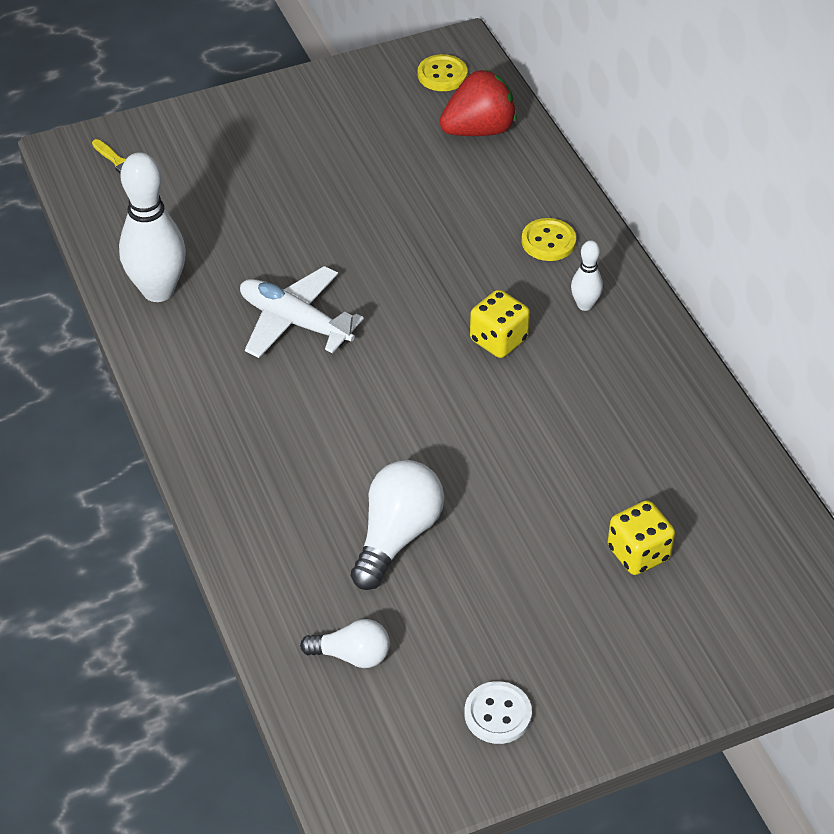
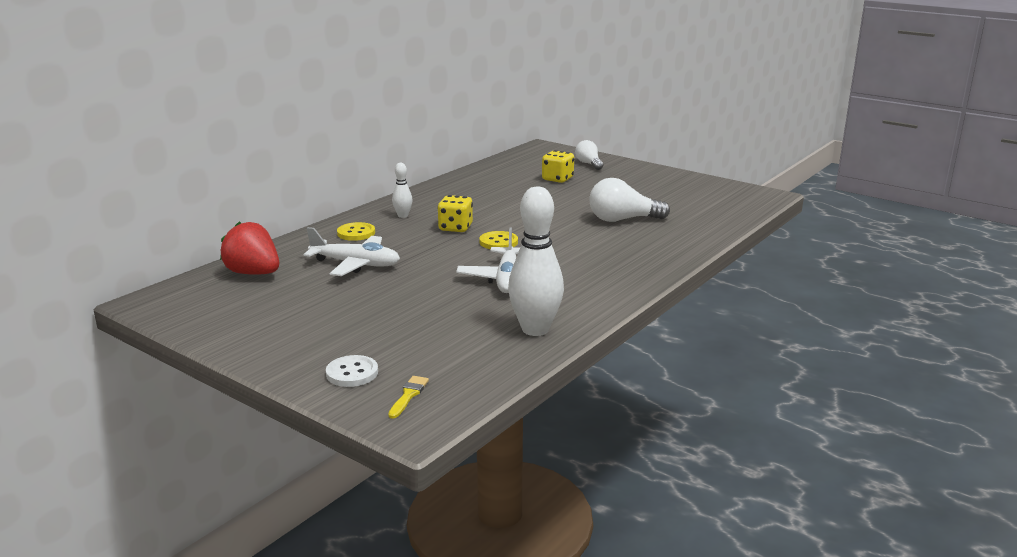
camera: 120 degrees left, 25 degrees down
white light bulb [300,619,390,668] -> white light bulb moved to [575,140,603,170]
yellow button [418,54,468,91] -> yellow button moved to [480,231,518,249]
white button [464,681,532,744] -> white button moved to [326,355,378,387]
none -> white plane [304,227,400,276]

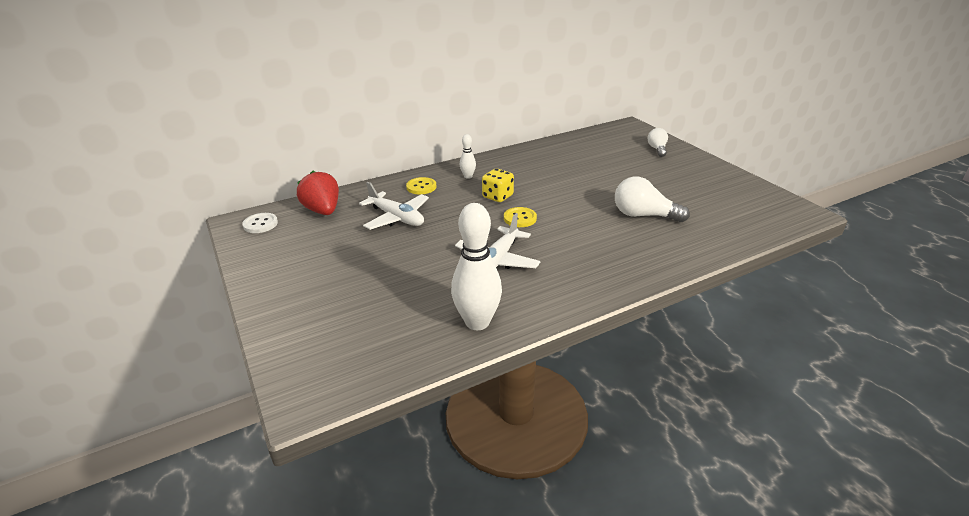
camera: 25 degrees right, 10 degrees up
white button [326,355,378,387] -> white button moved to [242,213,278,233]
yellow brush [388,376,429,419] -> none
yellow dice [542,150,574,183] -> none

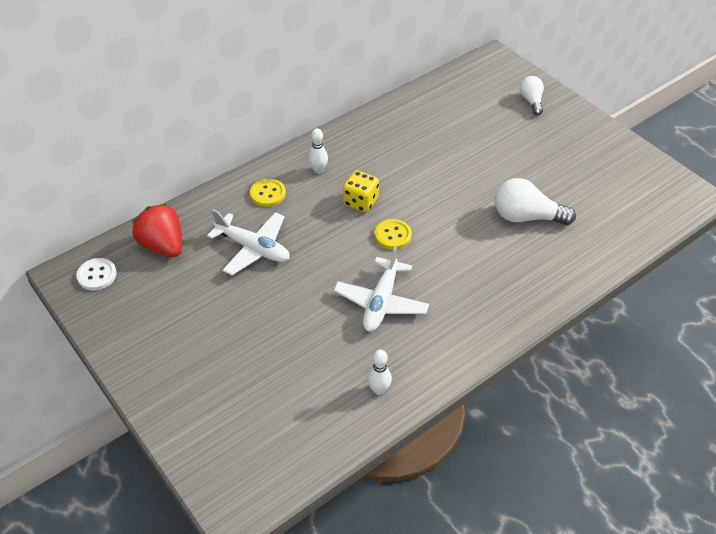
camera: 10 degrees left, 15 degrees up
white bowling pin [451,203,502,330] -> white bowling pin [367,349,392,395], size x0.49

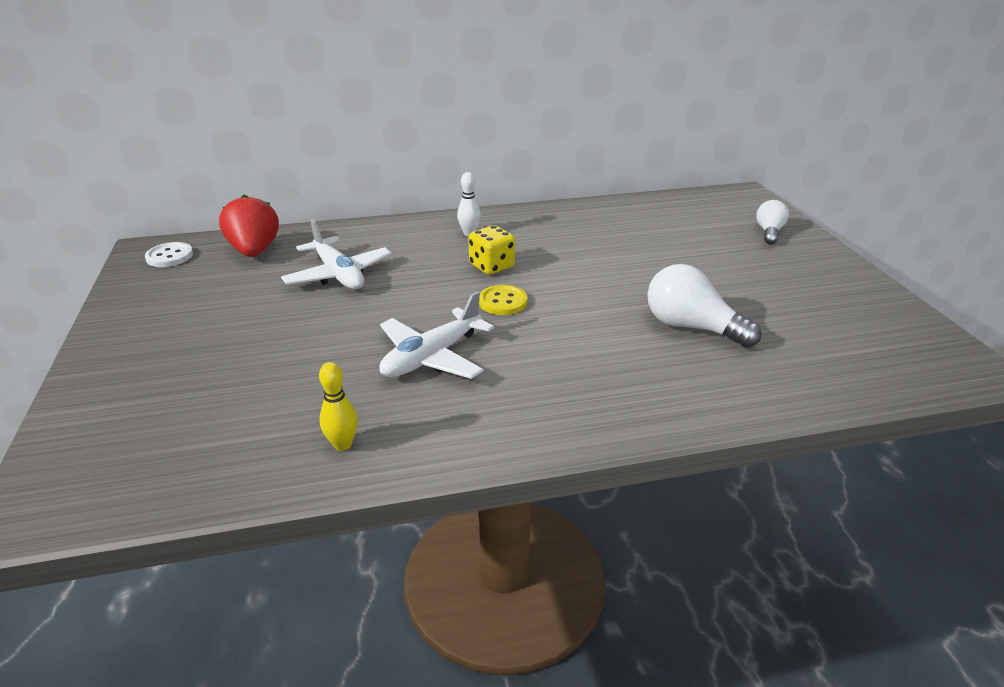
camera: 25 degrees right, 15 degrees down
yellow button [250,179,286,207] -> none
white bowling pin [367,349,392,395] -> yellow bowling pin [319,362,358,451]

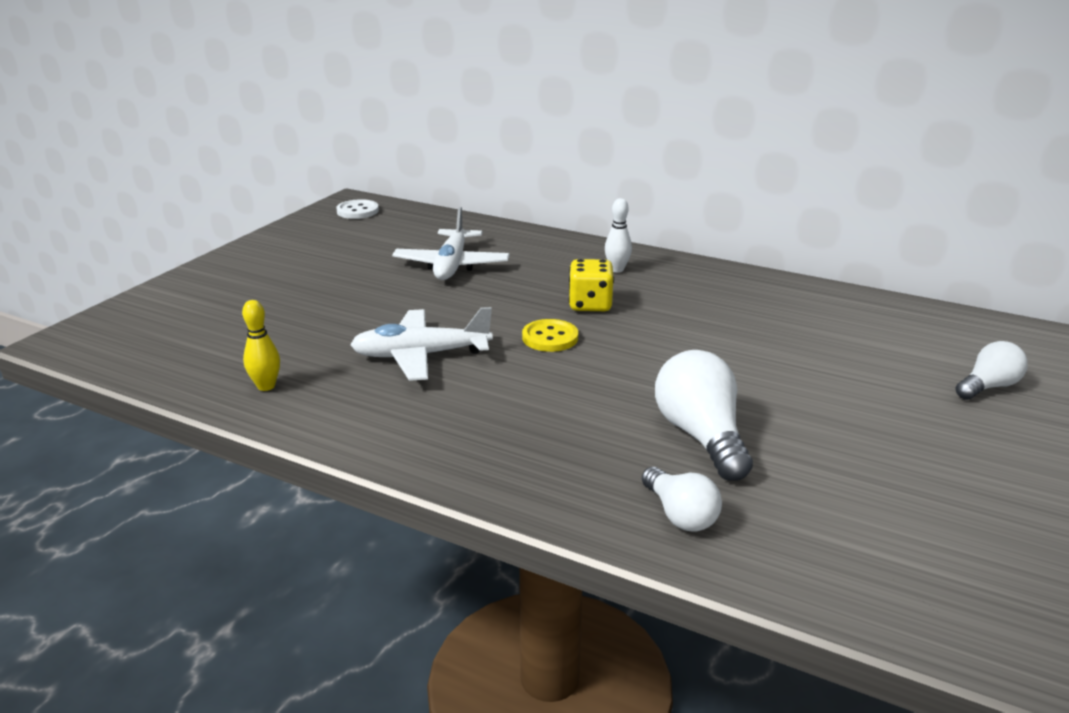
camera: 40 degrees right, 5 degrees down
red strawberry [219,194,279,257] -> none
none -> white light bulb [642,467,722,531]

